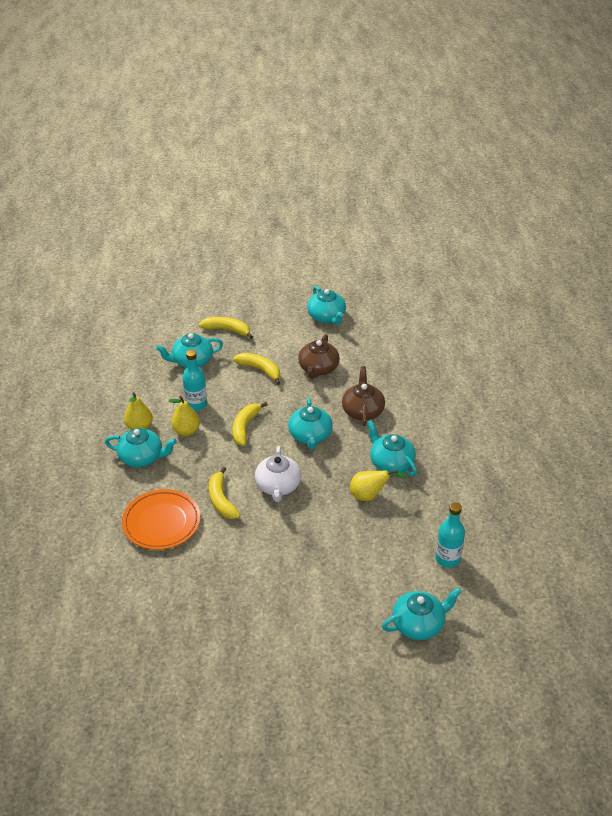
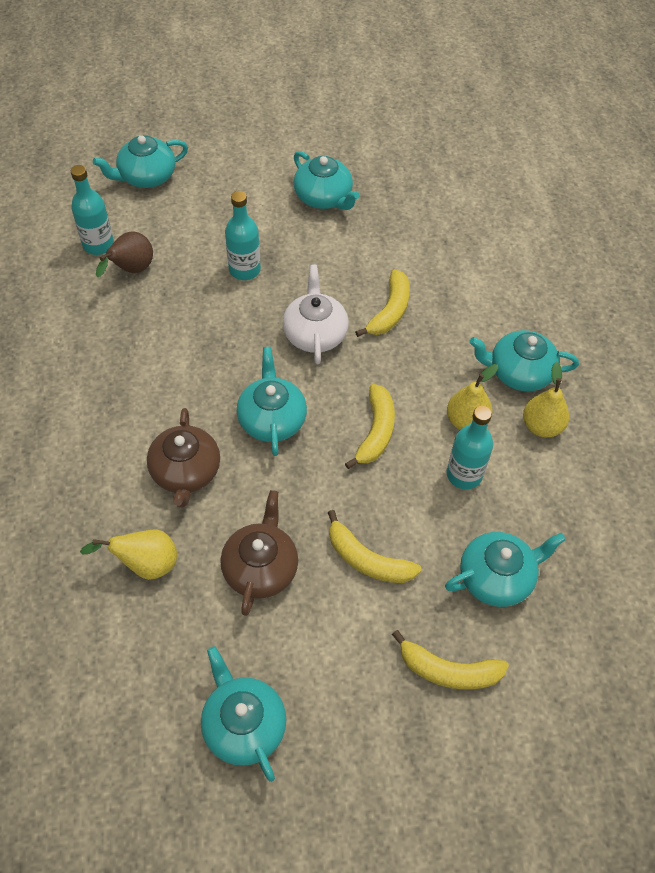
camera: 175 degrees right, 15 degrees up
orange plate [122,489,200,550] -> none
yellow banana [209,467,241,519] -> yellow banana turned 45 degrees clockwise [355,269,410,337]
yellow pear [350,470,406,501] -> yellow pear moved to [80,529,177,580]
turquoise teapot [367,420,417,476] -> turquoise teapot moved to [294,151,360,210]
none -> brown pear [96,232,153,277]
none -> turquoise bottle [225,191,261,280]

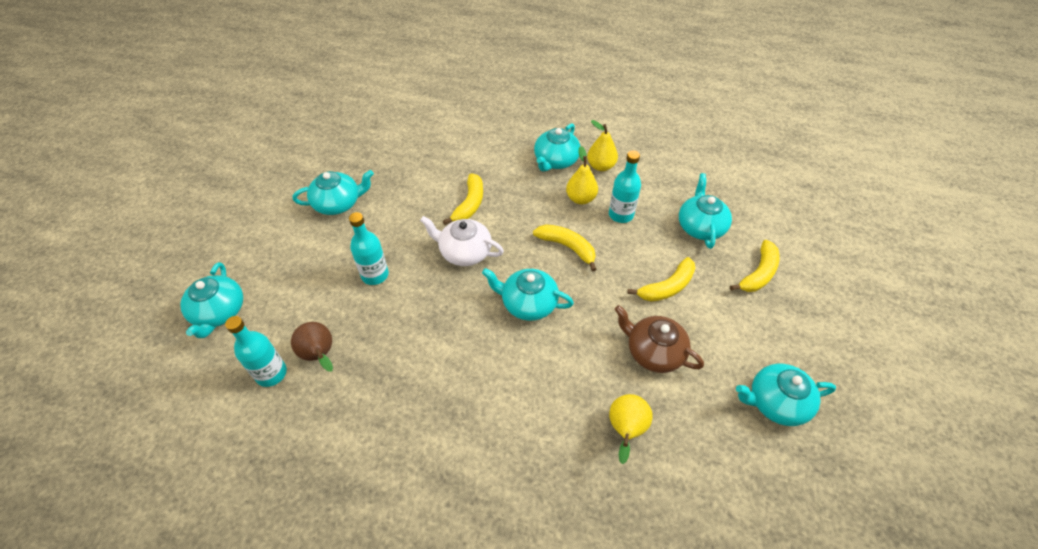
camera: 65 degrees left, 5 degrees down
brown teapot [147,408,220,507] -> none
yellow banana [355,269,410,337] -> yellow banana turned 60 degrees clockwise [443,173,483,225]

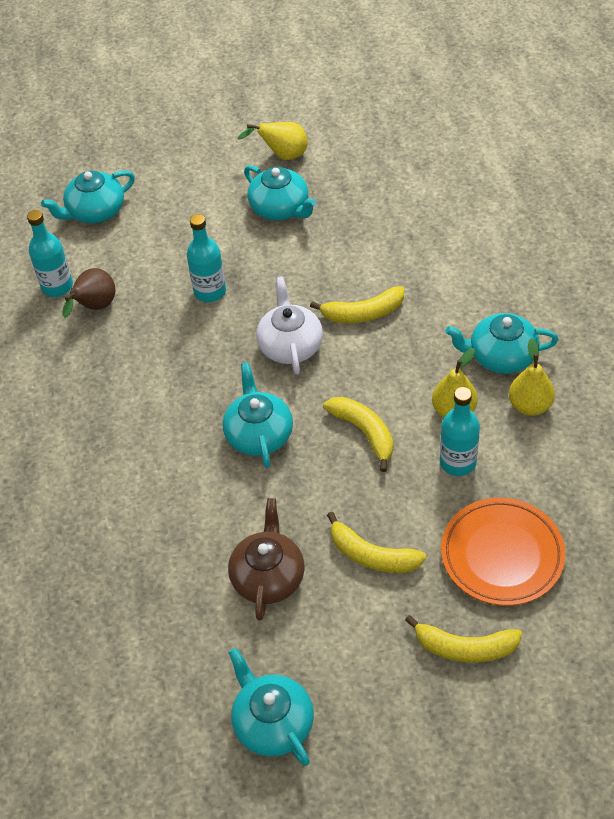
camera: 65 degrees right, 0 degrees up
yellow banana [533,224,597,272] -> yellow banana turned 45 degrees counterclockwise [323,397,393,472]
yellow pear [609,394,653,464] -> yellow pear moved to [238,122,308,160]
turquoise teapot [679,173,732,249] -> orange plate [441,498,566,606]

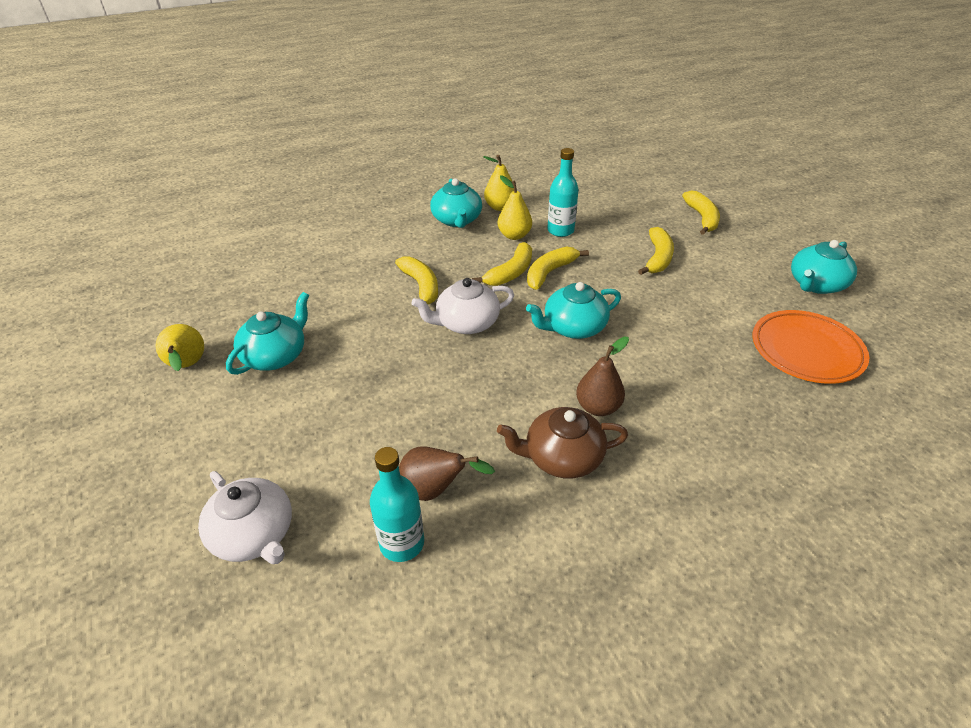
camera: 105 degrees left, 10 degrees down
turquoise teapot [41,170,135,223] -> white teapot [198,471,292,564]
turquoise bottle [187,214,226,302] -> none
brown teapot [228,498,304,621] -> brown teapot moved to [497,407,628,479]
orange plate [441,498,566,606] -> orange plate moved to [752,310,869,384]
none -> yellow banana [472,242,532,286]
none -> brown pear [576,337,629,416]

